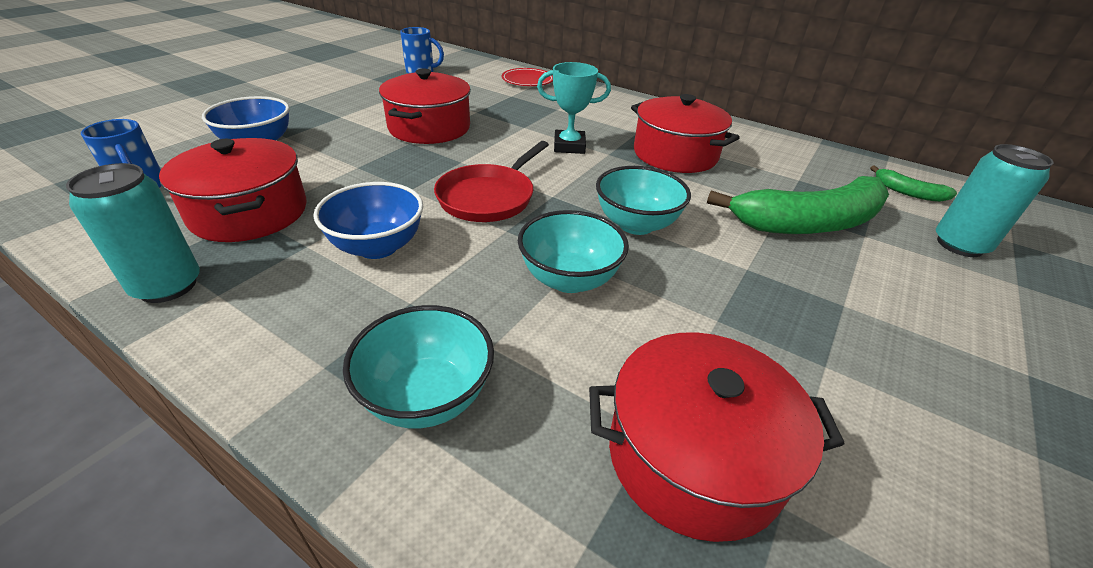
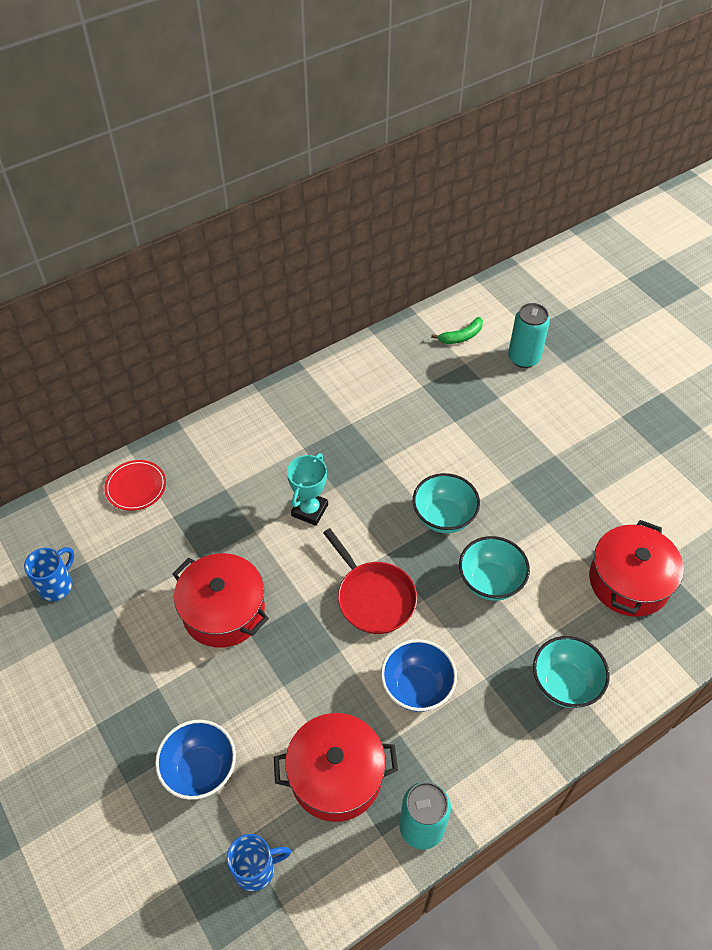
camera: 65 degrees left, 15 degrees up
red pot [631,94,740,173] -> none
green banana [707,176,889,234] -> none

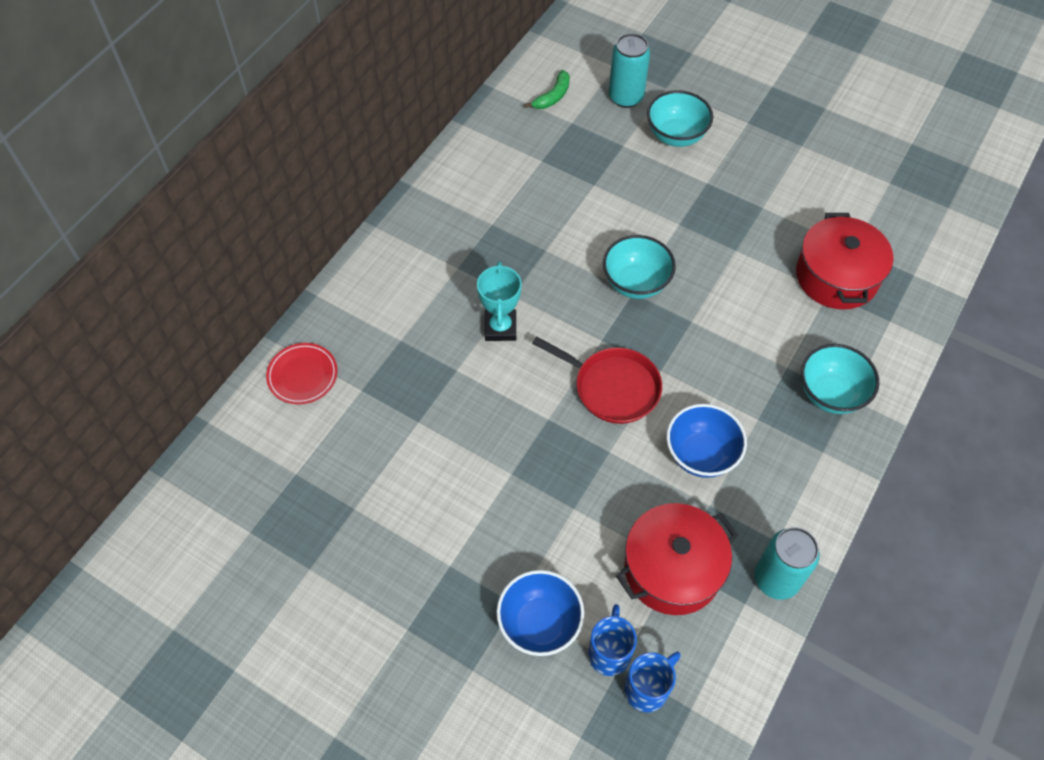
camera: 25 degrees left, 5 degrees up
blue mug [24,547,74,601] -> blue mug moved to [588,604,637,676]
red pot [172,553,269,648] -> none
turquoise bowl [459,536,530,601] -> turquoise bowl moved to [647,91,713,147]

